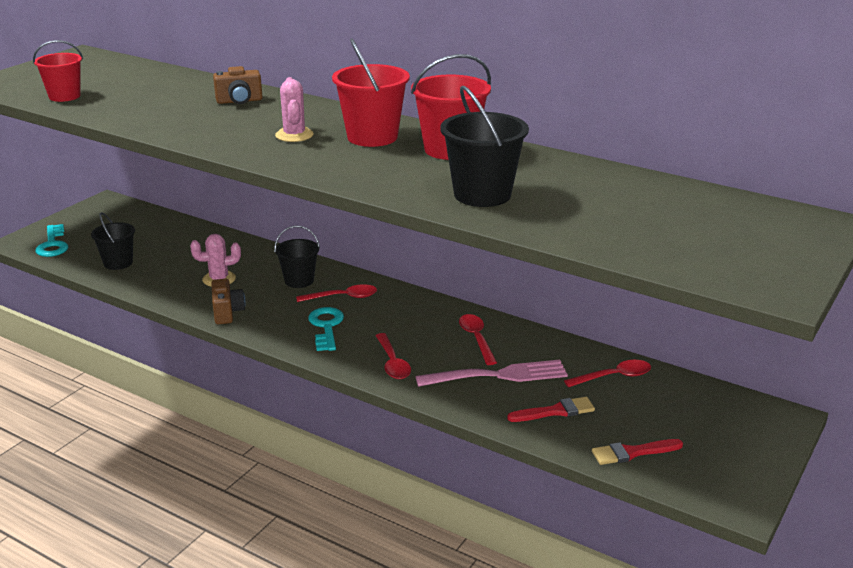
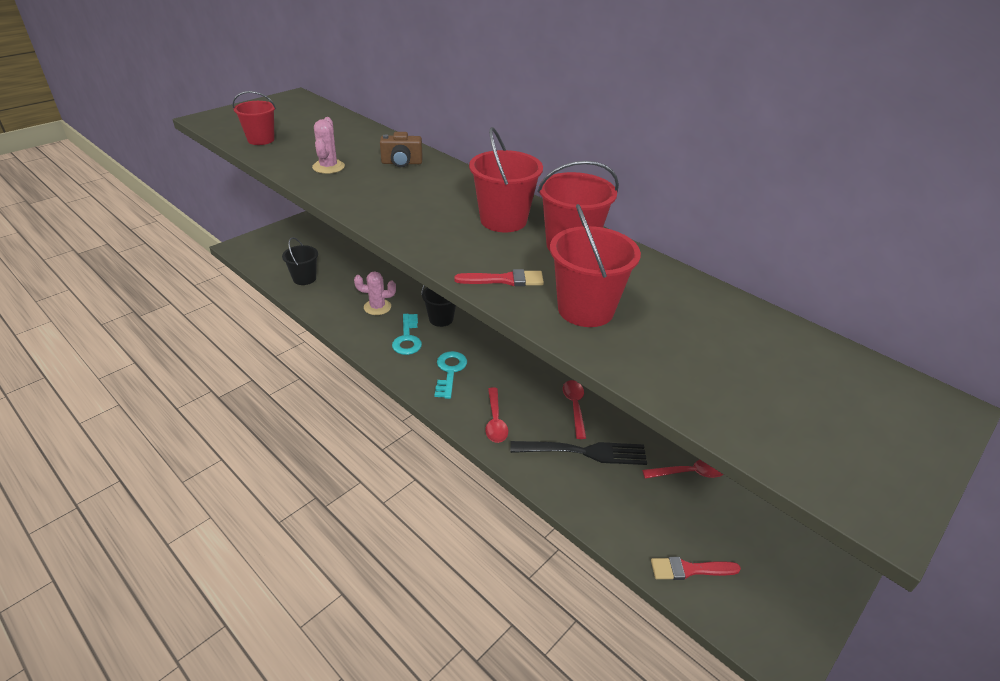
camera: 10 degrees right, 10 degrees up
turquoise key [35,224,68,257] -> turquoise key moved to [392,314,422,355]
brown camera [211,279,246,324] -> none
pink cactus [275,77,314,142] -> pink cactus moved to [312,117,345,174]
red spoon [296,284,377,302] -> none
pink fork [415,360,568,387] -> black fork [510,441,647,465]
black bucket [440,85,529,207] -> red bucket [550,204,641,327]
red brush [507,397,595,422] -> red brush moved to [454,269,544,286]

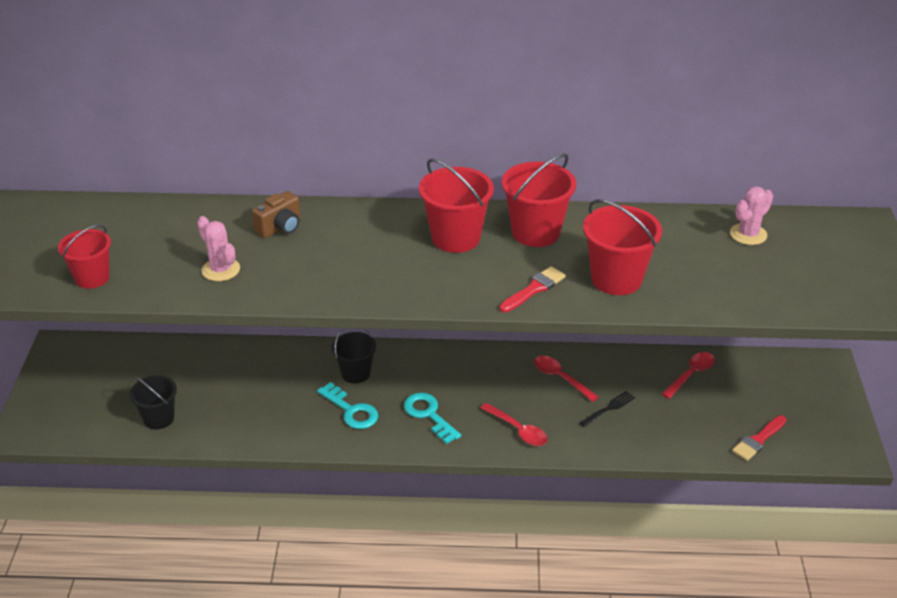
camera: 40 degrees left, 0 degrees up
pink cactus [354,271,396,315] -> pink cactus moved to [730,186,773,245]
black fork [510,441,647,465] -> black fork [579,391,635,427], size x0.52

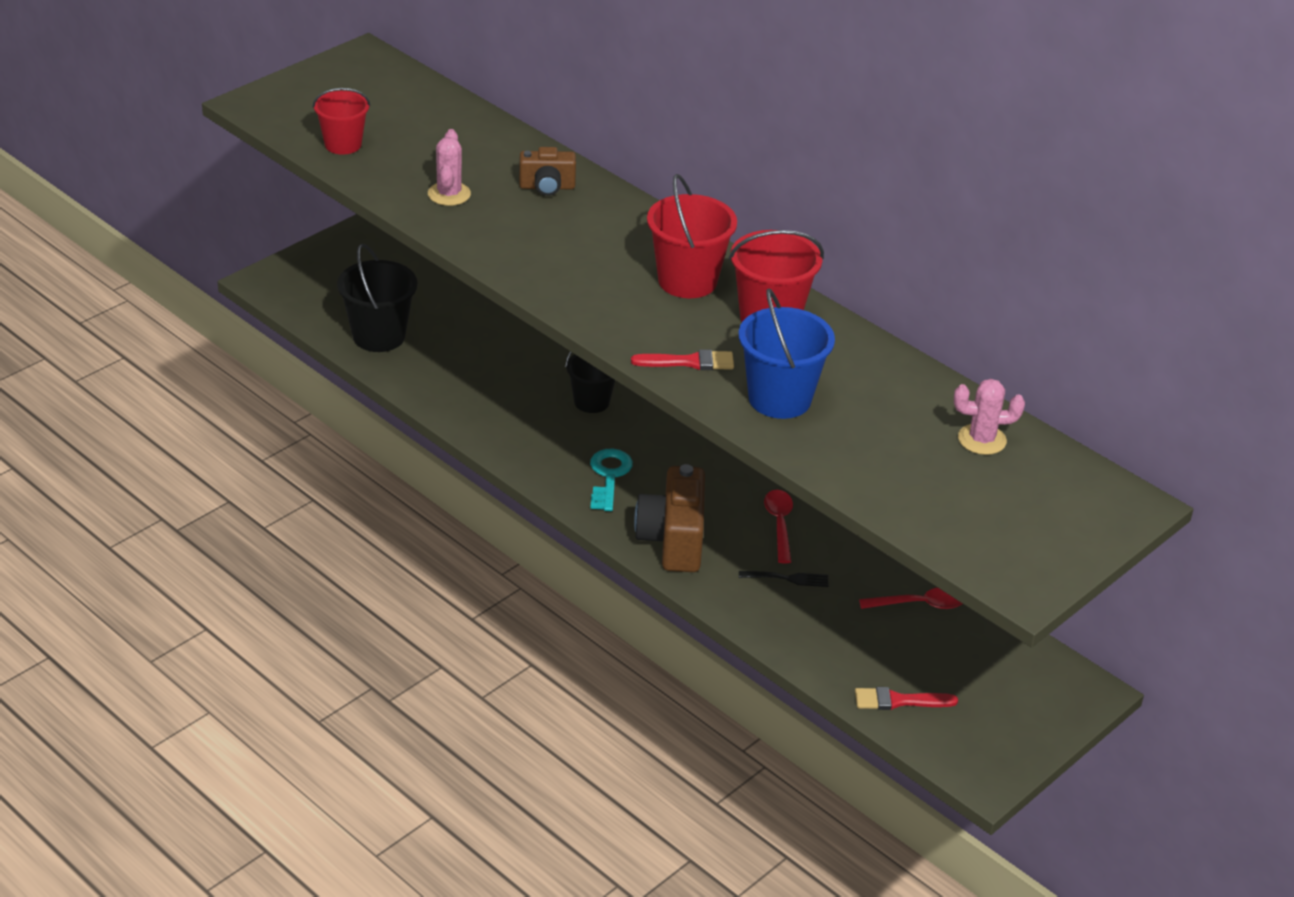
camera: 40 degrees right, 0 degrees up
black bucket [130,375,177,430] -> black bucket [337,244,418,352], size x1.51
turquoise key [317,382,378,429] -> none
red spoon [481,403,548,446] -> brown camera [634,464,705,572]
red bucket [583,199,662,295] -> blue bucket [739,289,835,419]

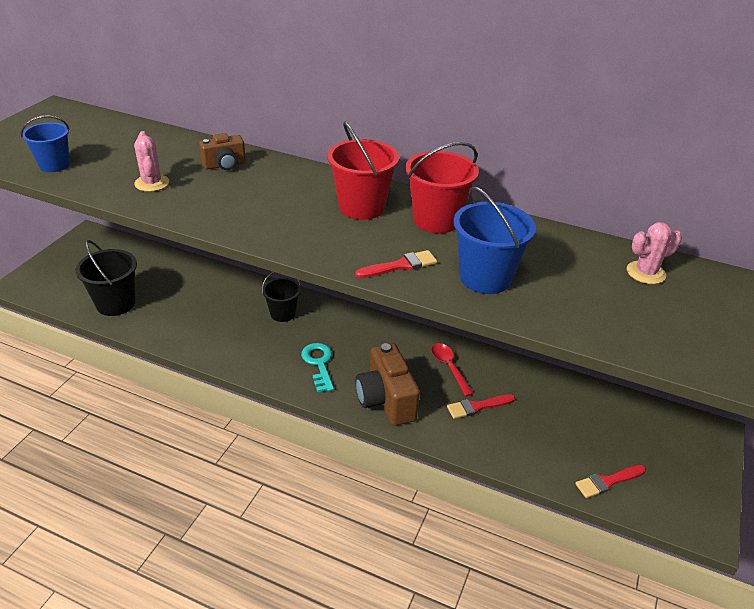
camera: 20 degrees left, 0 degrees up
red bucket [313,88,370,155] -> blue bucket [21,115,70,172]
black fork [739,571,828,587] -> red brush [447,394,515,419]
red spoon [859,588,963,609] -> none

